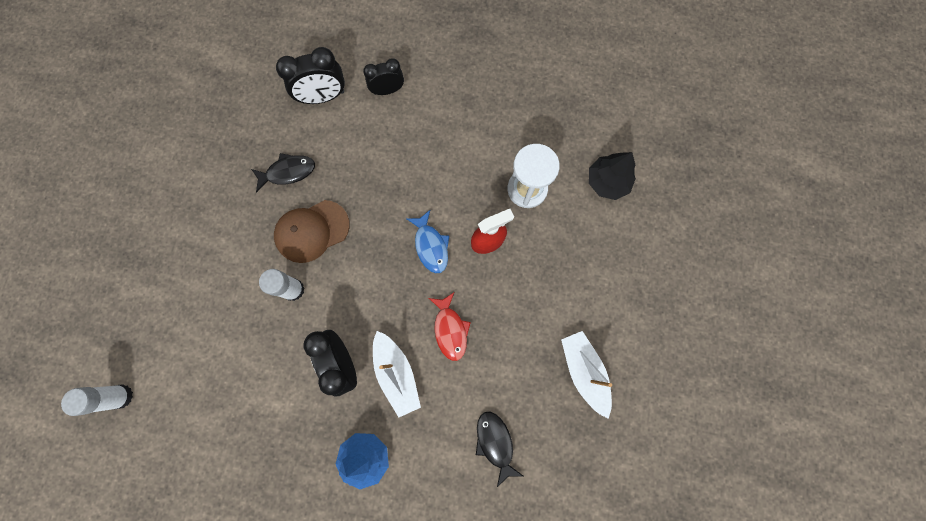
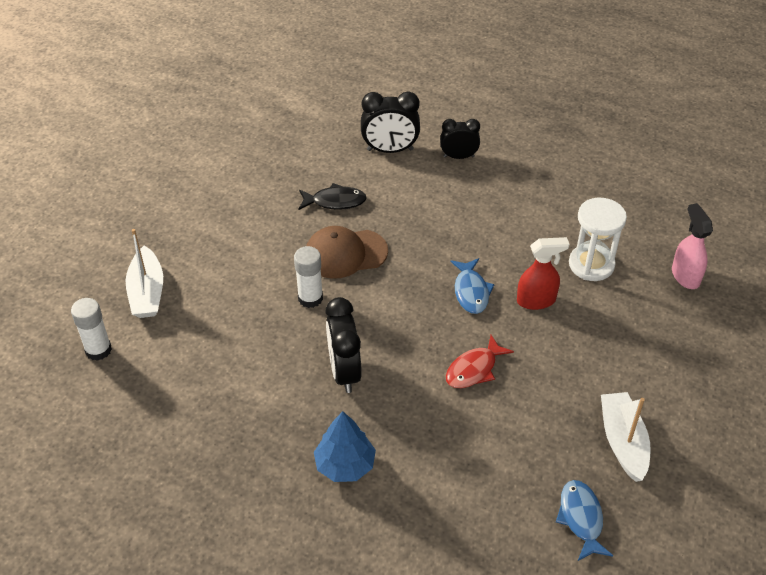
camera: 15 degrees right, 30 degrees down
white boat [373,331,421,417] -> white boat moved to [126,229,163,318]
red fish [429,292,471,361] -> red fish turned 45 degrees clockwise [446,335,514,388]
black fish [476,412,523,487] -> none
black tree [589,152,636,200] -> pink spray bottle [672,203,713,289]
none -> blue fish [556,480,613,561]

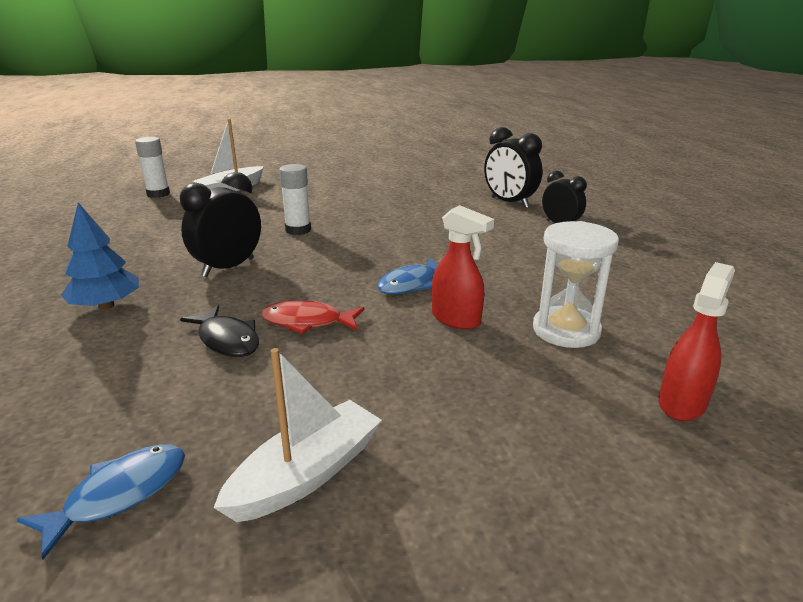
camera: 50 degrees right, 20 degrees down
black fish [299,183,367,210] -> black fish moved to [180,305,259,357]
brown cap [306,226,388,279] -> none
pink spray bottle [672,203,713,289] -> red spray bottle [658,262,735,421]

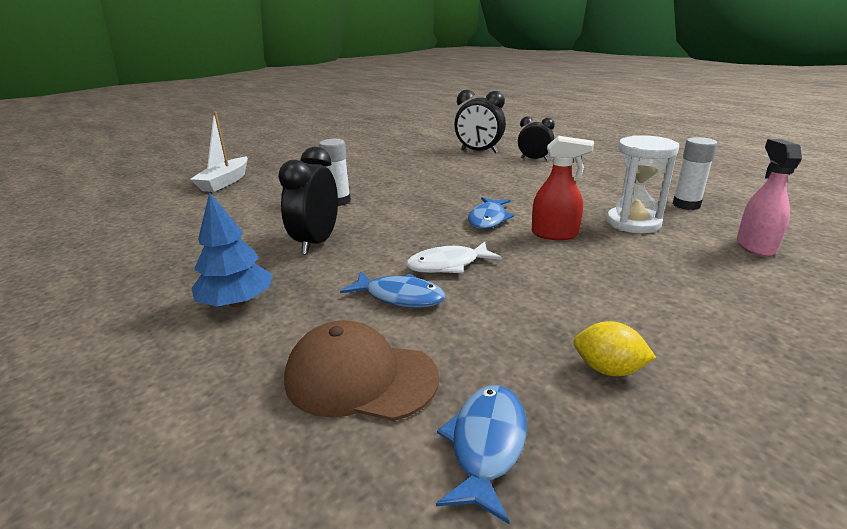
camera: 25 degrees left, 0 degrees up
white glue stick [135,137,170,198] -> white glue stick moved to [672,137,718,210]
black fish [180,305,259,357] -> blue fish [340,271,446,308]
white boat [213,348,382,522] -> yellow lemon [573,321,656,376]
red fish [261,300,365,334] -> white fish [406,242,502,273]
red spray bottle [658,262,735,421] -> pink spray bottle [737,139,802,257]
none -> brown cap [284,321,439,421]

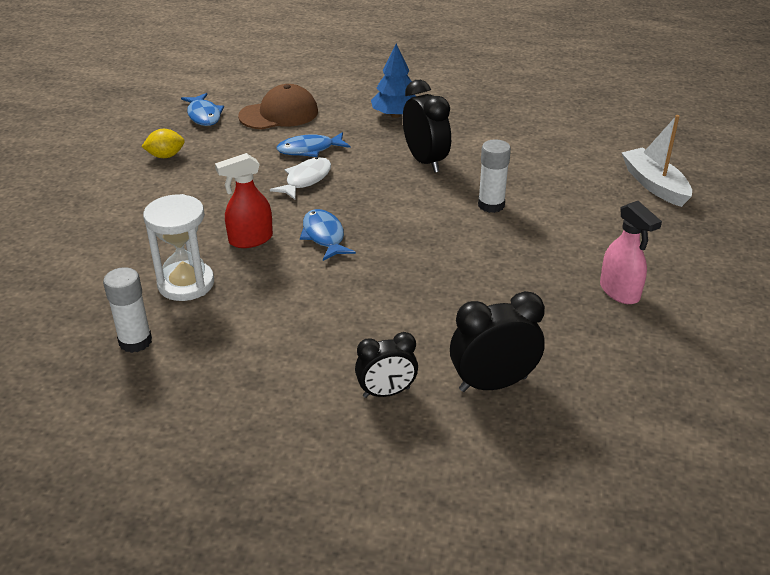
camera: 140 degrees right, 10 degrees up
pink spray bottle [737,139,802,257] -> pink spray bottle moved to [600,201,662,304]

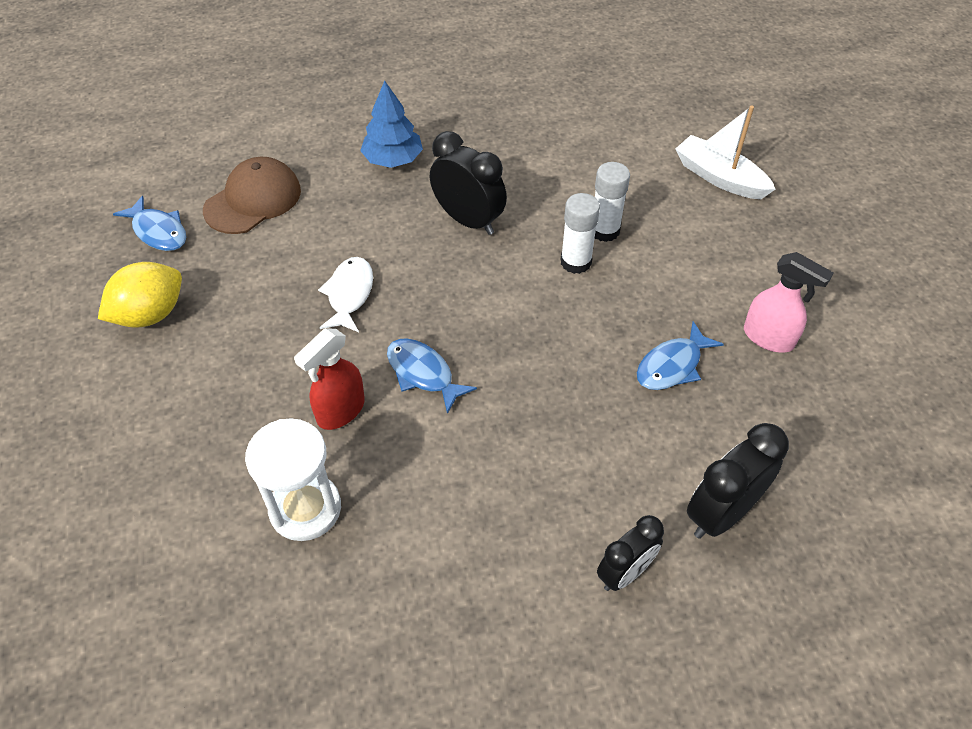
camera: 25 degrees left, 15 degrees up
white glue stick [103,267,152,353] -> white glue stick moved to [595,162,630,242]
yellow lemon [141,129,185,158] -> yellow lemon [98,262,182,328], size x1.59
blue fish [276,132,350,157] -> blue fish moved to [637,321,724,390]

